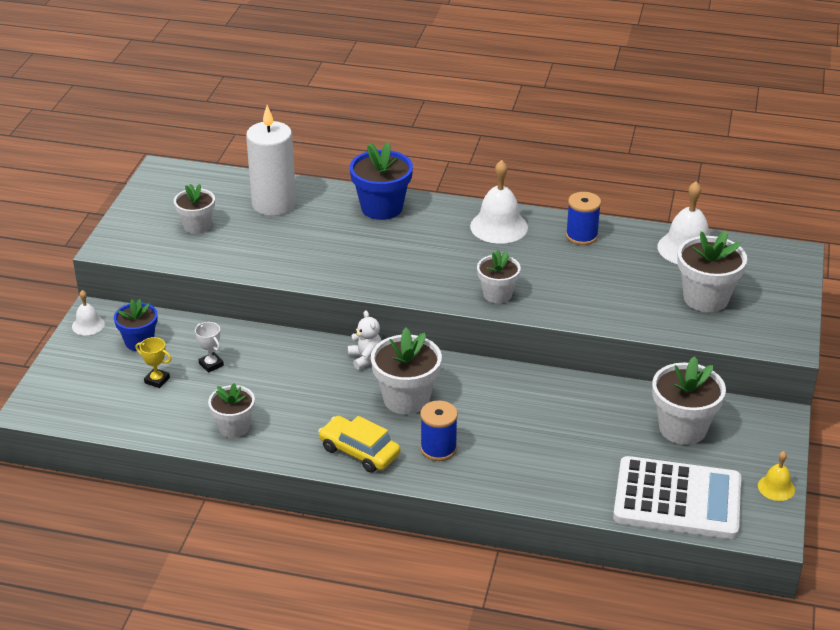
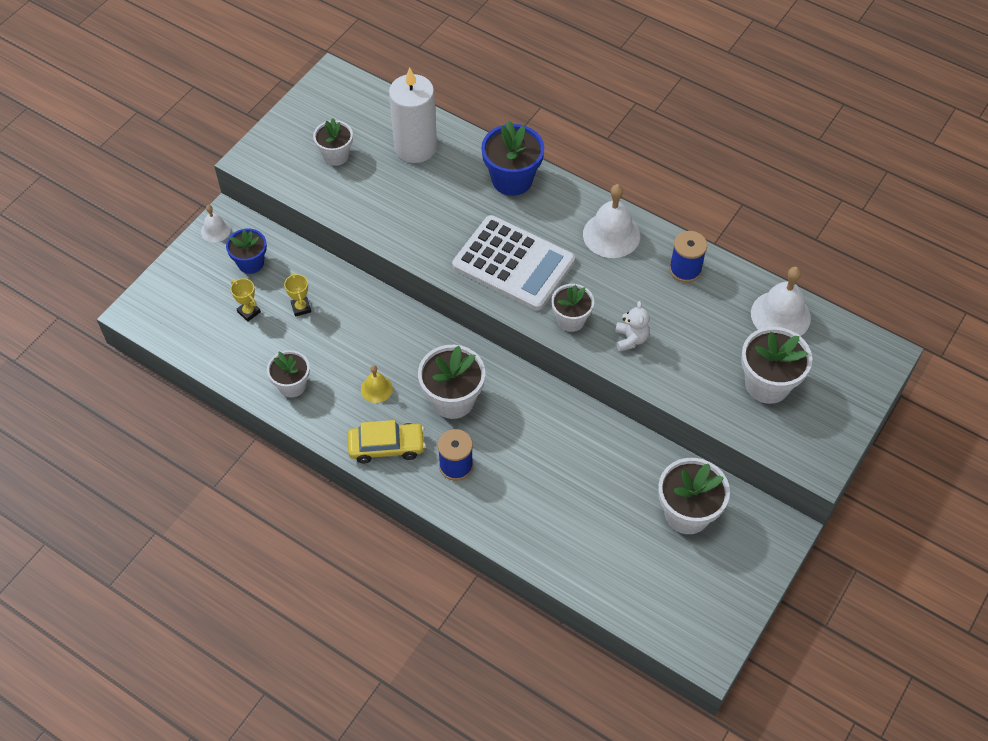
camera: 20 degrees right, 20 degrees up
white trophy [195,322,224,373] -> yellow trophy [284,273,311,317]
yellow car [318,416,400,473] -> yellow car turned 120 degrees clockwise [348,420,426,463]
white teddy bear [348,310,382,370] -> white teddy bear moved to [615,301,650,352]
white calculator [613,456,741,539] -> white calculator moved to [452,215,575,311]
yellow bell [758,451,795,501] -> yellow bell moved to [361,365,393,403]

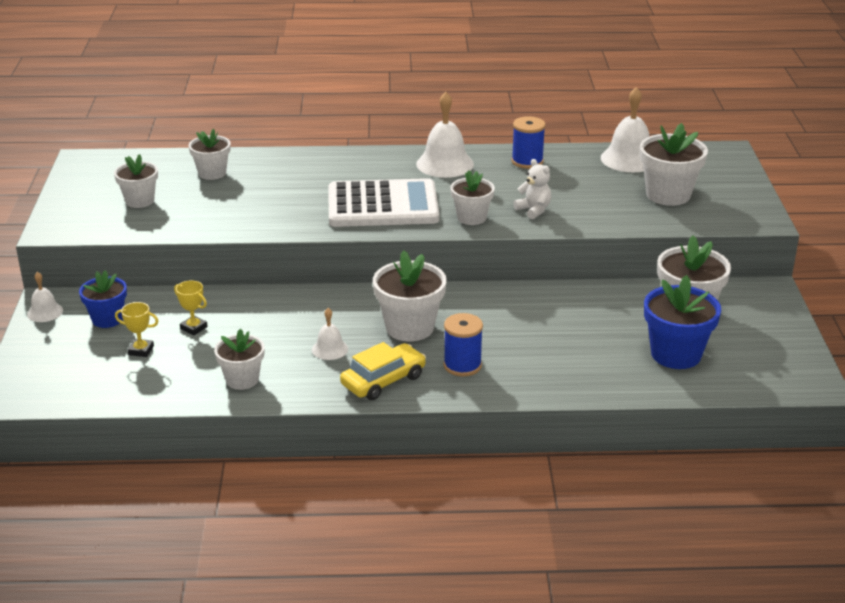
camera: 35 degrees left, 25 degrees down
yellow bell [361,365,393,403] -> white bell [312,308,348,360]
white candle [389,67,437,163] -> white flower pot [189,129,230,180]
blue flower pot [481,121,544,196] -> blue flower pot moved to [644,275,721,369]

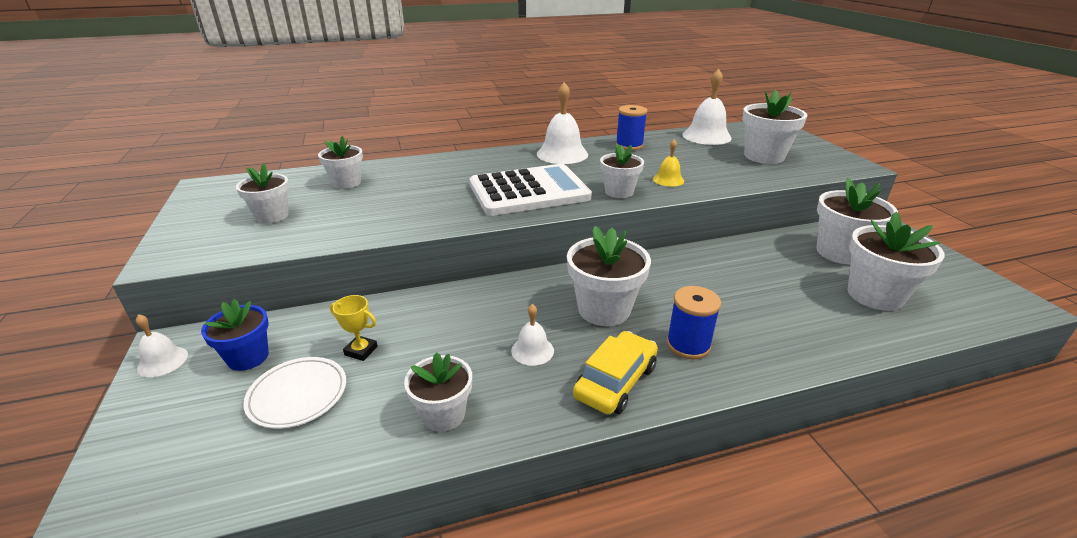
camera: 15 degrees left, 0 degrees up
yellow trophy [115,302,159,357] -> white plate [243,357,346,429]
white teddy bear [513,159,551,219] -> yellow bell [653,139,684,186]
blue flower pot [644,275,721,369] -> white flower pot [848,212,945,311]

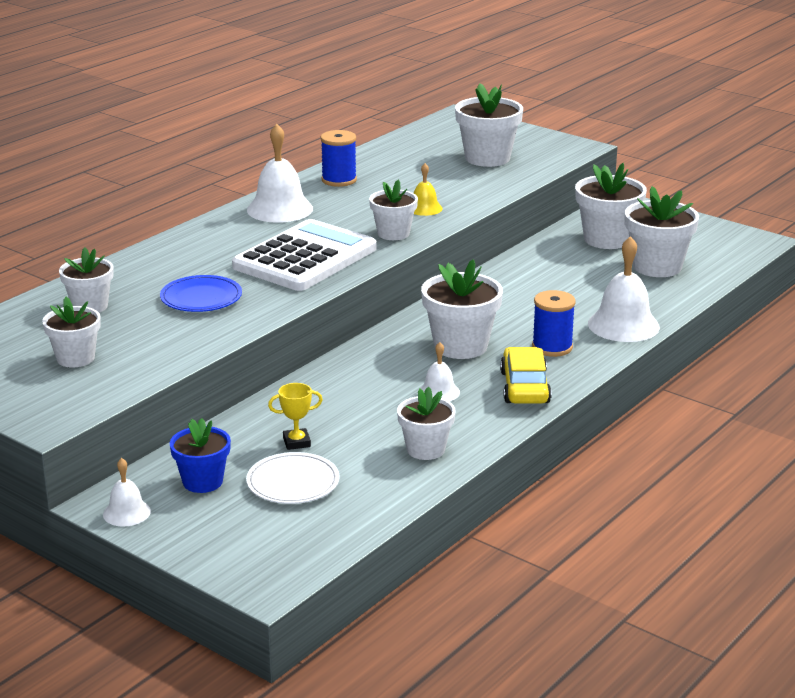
camera: 35 degrees left, 5 degrees down
white bell [682,69,732,145] -> white bell moved to [588,236,660,342]
none -> blue plate [160,275,242,312]

